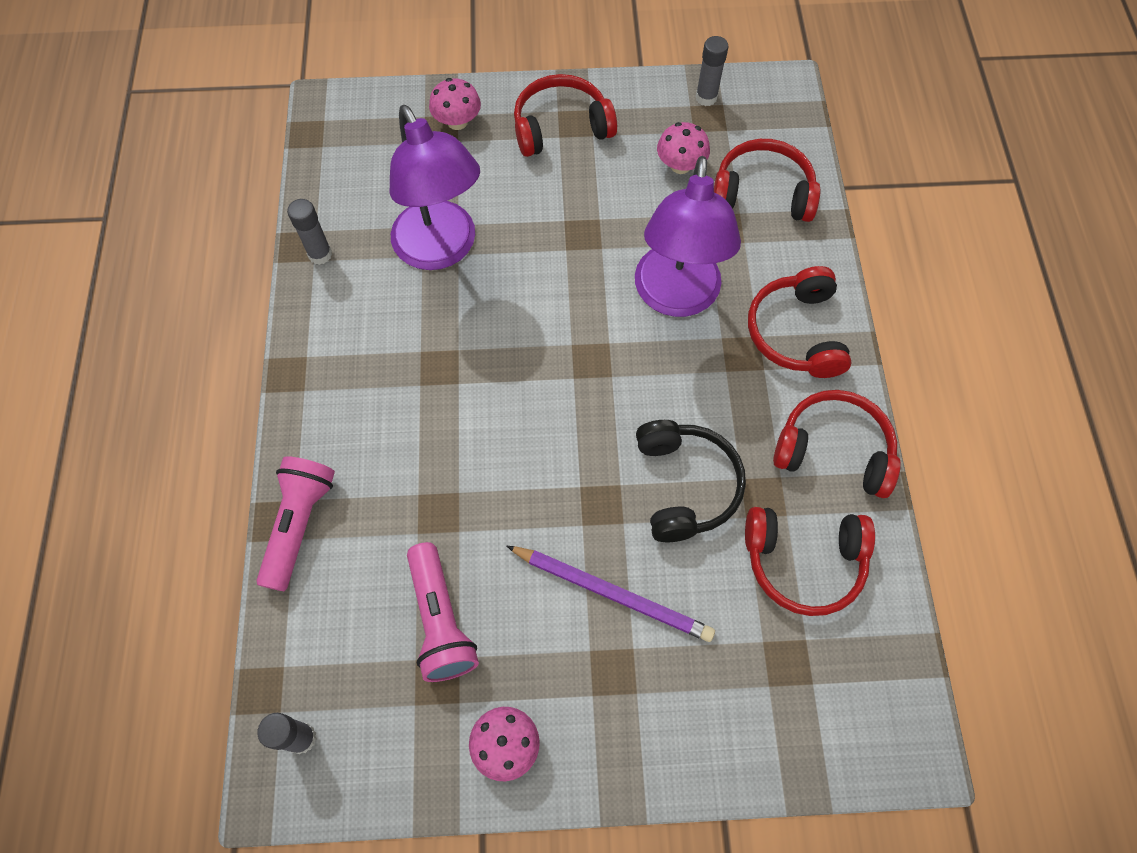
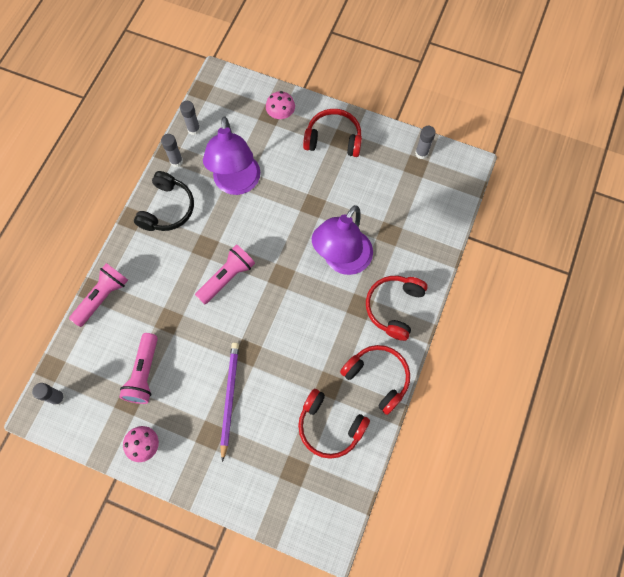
camera: 25 degrees right, 5 degrees up
purple pencil [507,546,715,642] -> purple pencil turned 135 degrees counterclockwise [220,343,239,462]
black headphones [636,420,746,542] -> black headphones moved to [134,171,194,231]
pink mushroom [657,122,710,174] -> none
red headphones [714,139,820,222] -> none
none -> grey glue stick [180,101,200,135]
none -> pink flashlight [195,244,255,304]

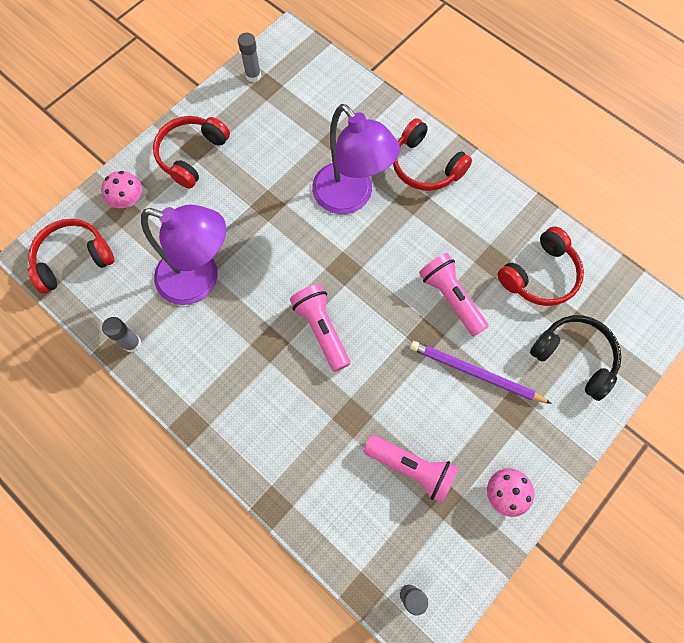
camera: 70 degrees left, 0 degrees up
pink flashlight [69,263,128,327] -> pink flashlight moved to [419,253,489,336]
black headphones [134,171,194,231] -> black headphones moved to [530,315,622,401]
grey glue stick [180,101,200,135] -> none
red headphones [340,345,410,415] -> red headphones moved to [28,219,115,294]

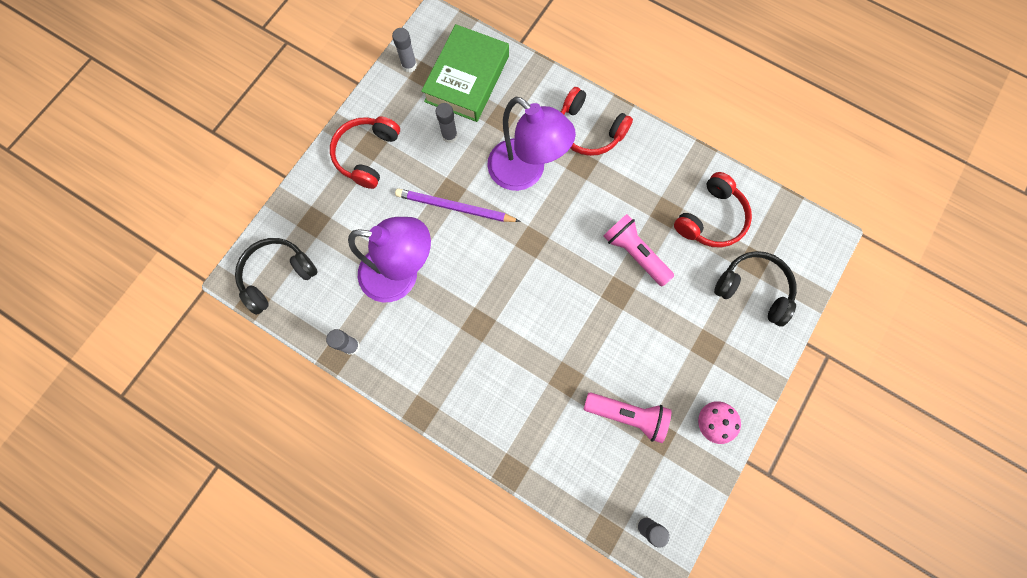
camera: 10 degrees left, 5 degrees up
red headphones [28,219,115,294] -> black headphones [235,238,318,315]
pink mushroom [101,171,142,208] -> none
pink flashlight [290,284,350,372] -> none
purple pencil [410,341,552,404] -> purple pencil moved to [395,188,521,222]
none -> green book [421,24,509,122]
none -> grey glue stick [436,103,458,143]

